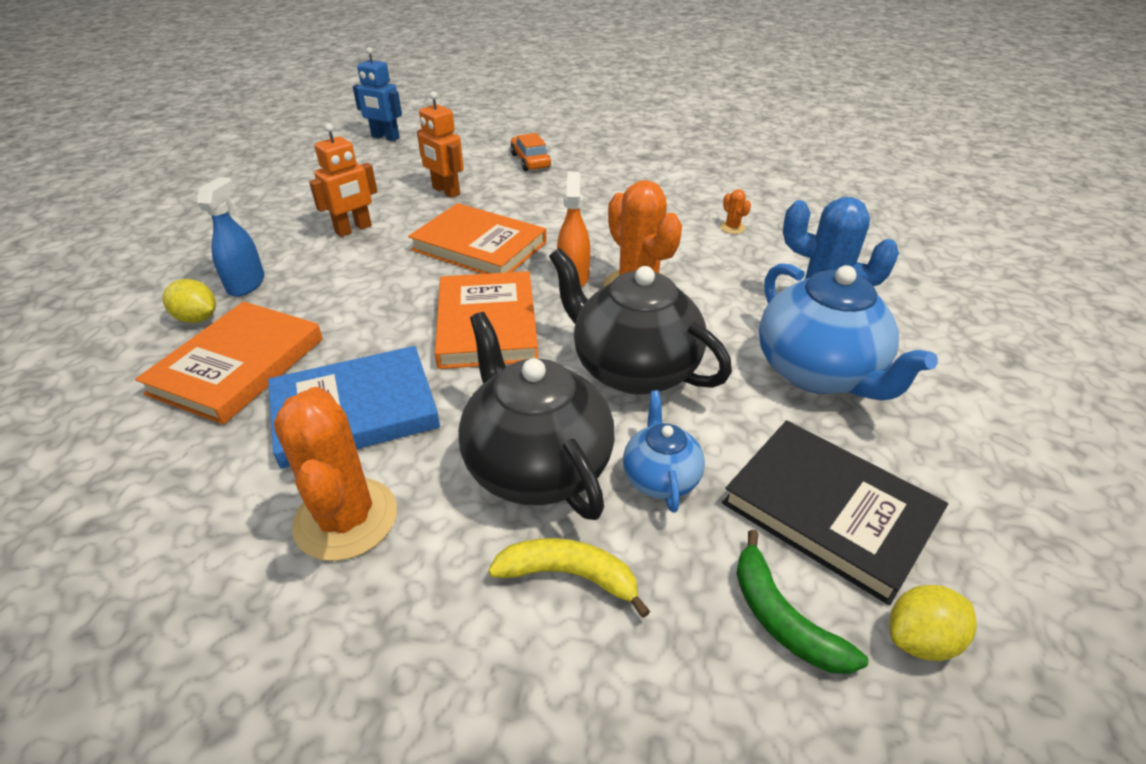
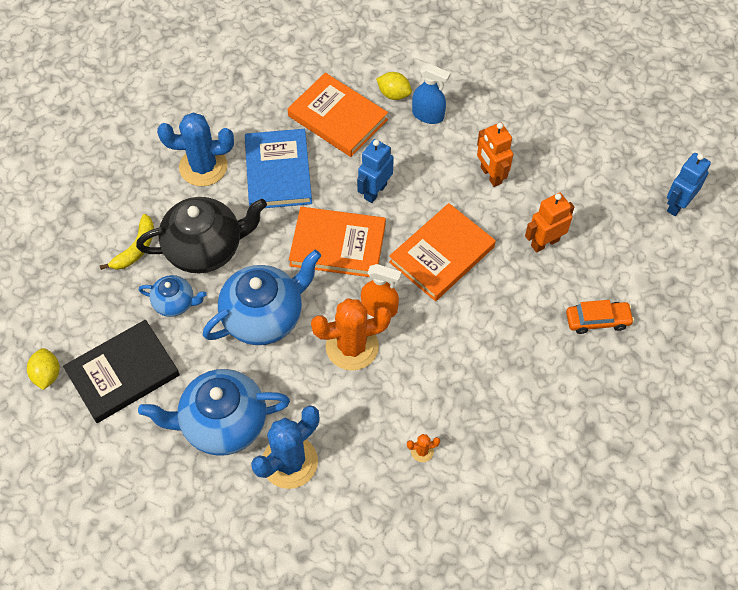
camera: 105 degrees right, 20 degrees up
yellow lemon [163,279,216,323] -> yellow lemon turned 75 degrees clockwise [376,72,412,100]
orange cactus [274,387,397,561] -> blue cactus [157,112,234,186]
black teapot [549,248,732,395] -> blue teapot [203,250,321,345]
green banana [736,529,868,674] -> none
none -> blue robot [357,139,394,203]

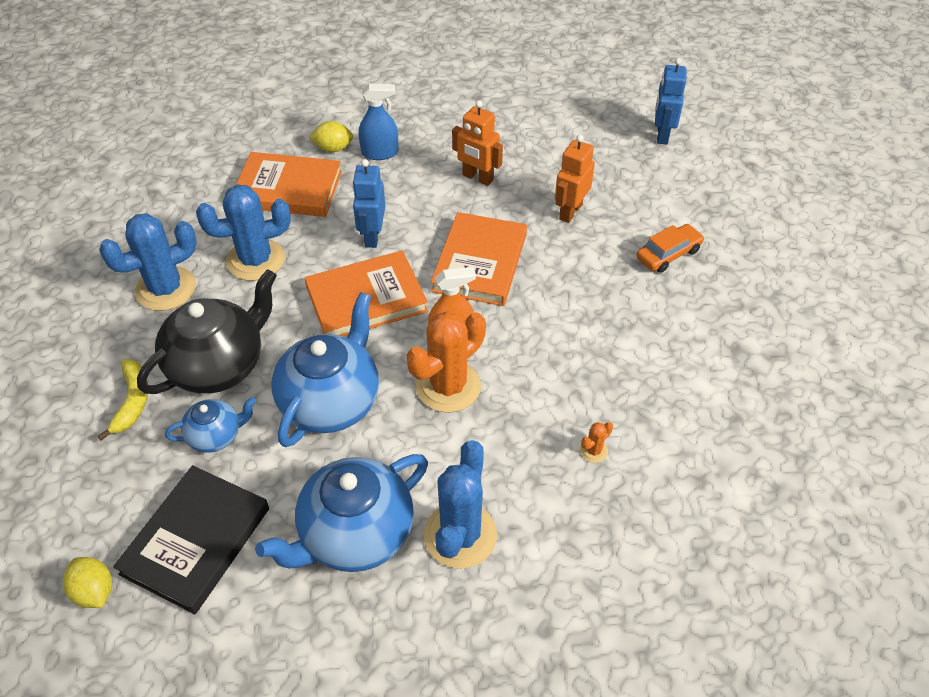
camera: 30 degrees left, 10 degrees down
blue book [245,129,312,208] -> blue cactus [196,185,291,281]

